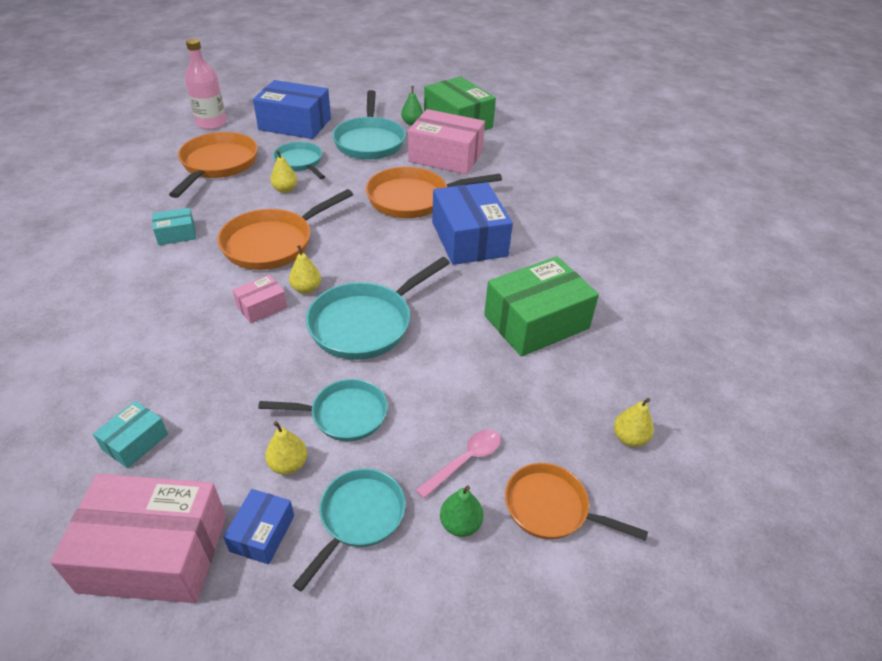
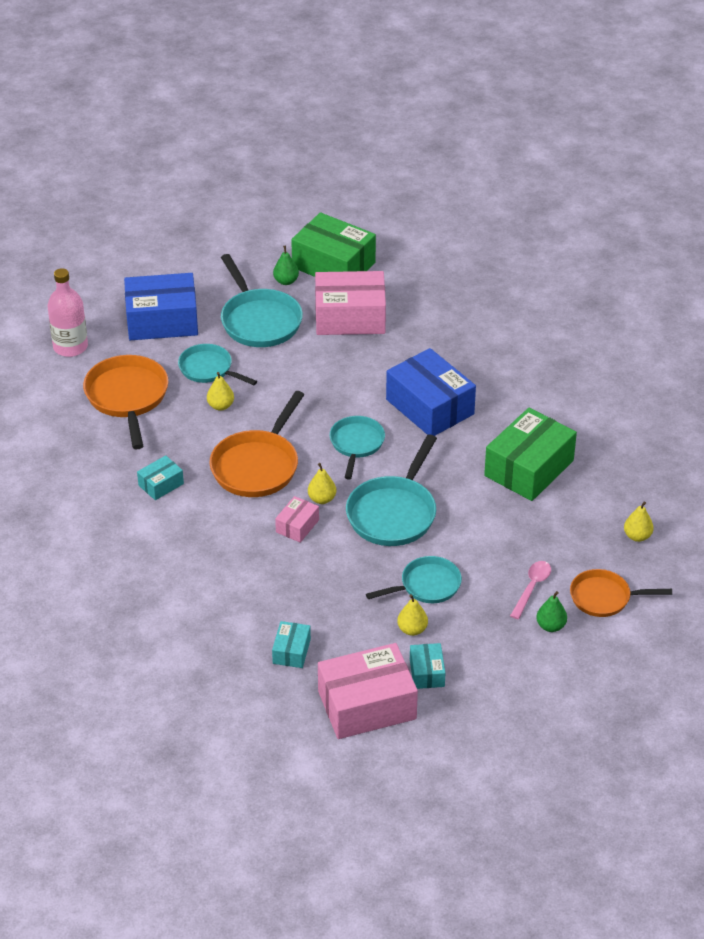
camera: 20 degrees left, 0 degrees up
blue box [223,489,294,564] -> turquoise box [410,643,445,689]
turquoise pan [293,468,405,592] -> turquoise pan moved to [329,416,385,479]
orange pan [366,167,502,218] -> none

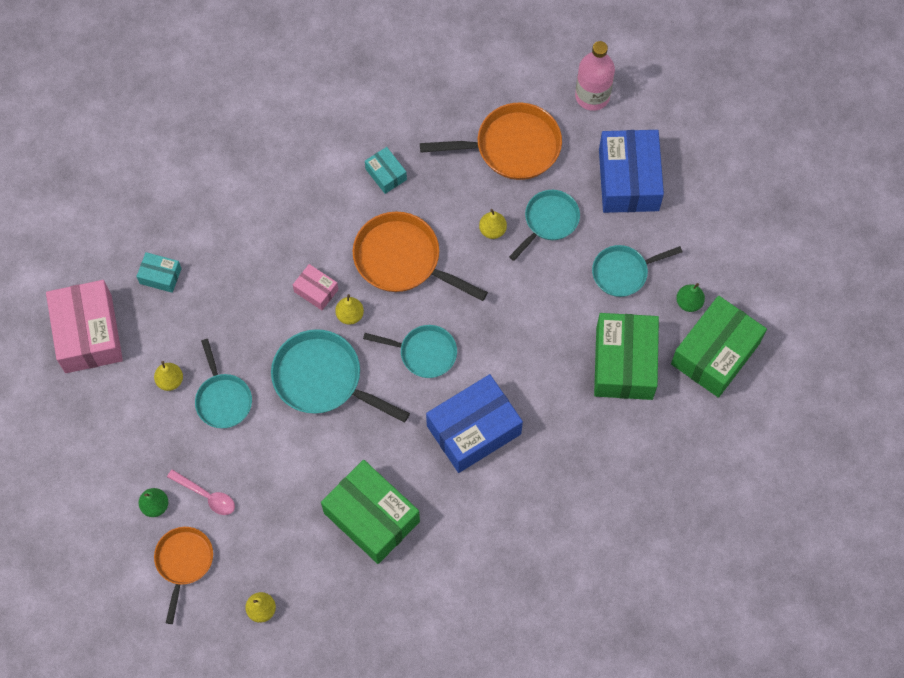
camera: 95 degrees right, 25 degrees up
turquoise pan [221,254,303,347] -> turquoise pan [592,245,683,297], size x0.64
pink box [315,271,386,335] -> green box [594,313,659,400]
turquoise box [410,643,445,689] -> none

